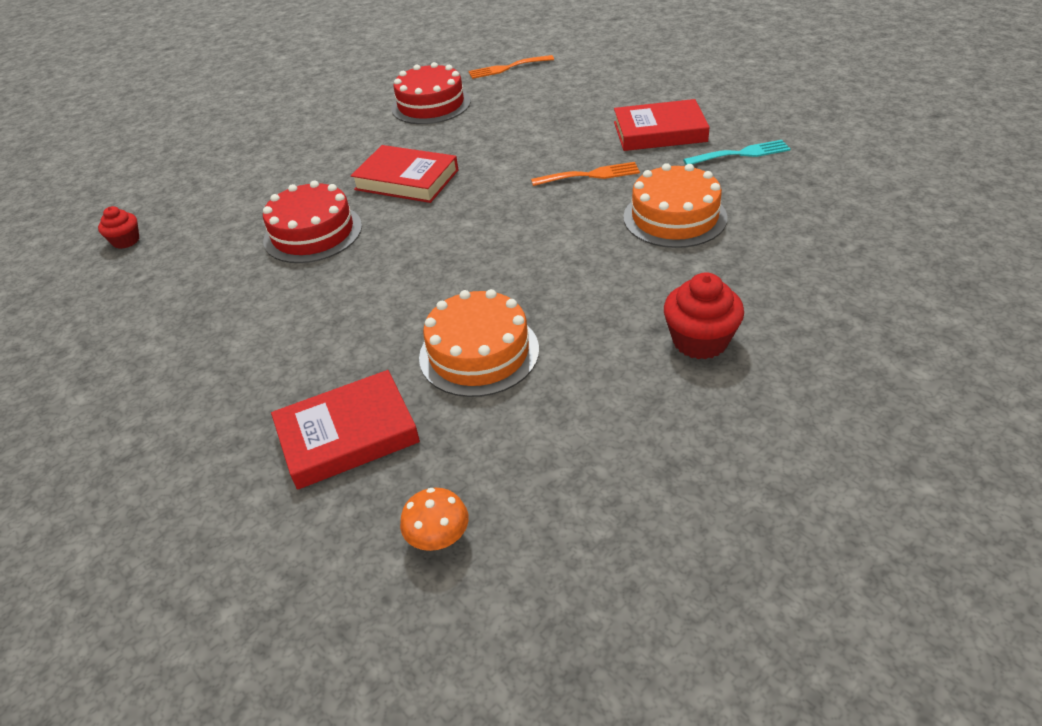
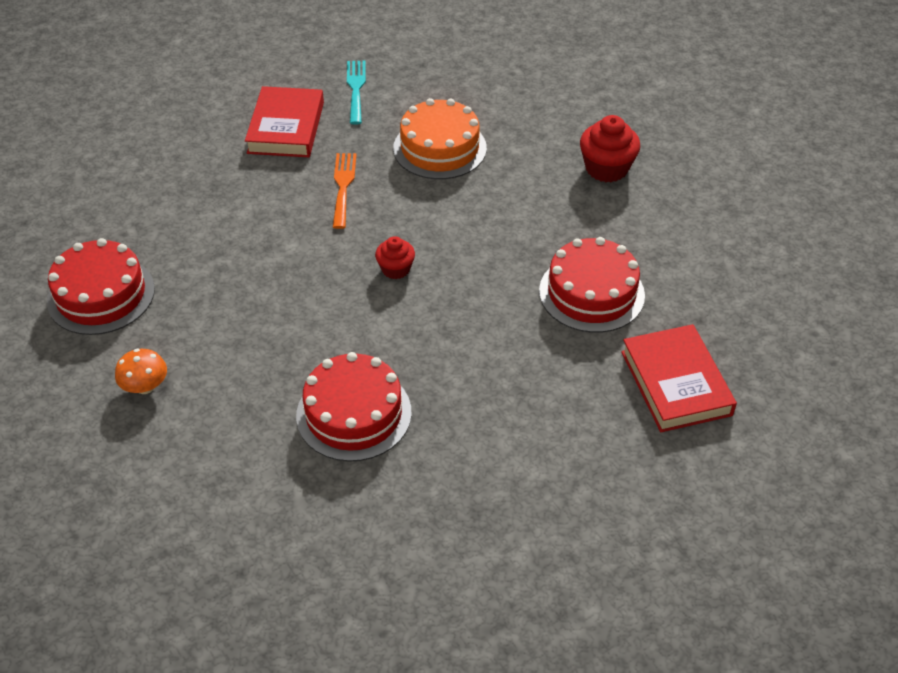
camera: 85 degrees left, 5 degrees up
red cupcake [98,206,140,249] -> red cupcake moved to [375,236,415,279]
red book [351,145,458,203] -> none
orange mushroom [400,488,469,551] -> orange mushroom moved to [115,349,167,394]
orange cake [419,289,539,397] -> red cake [539,237,645,333]
orange fork [468,55,554,79] -> none

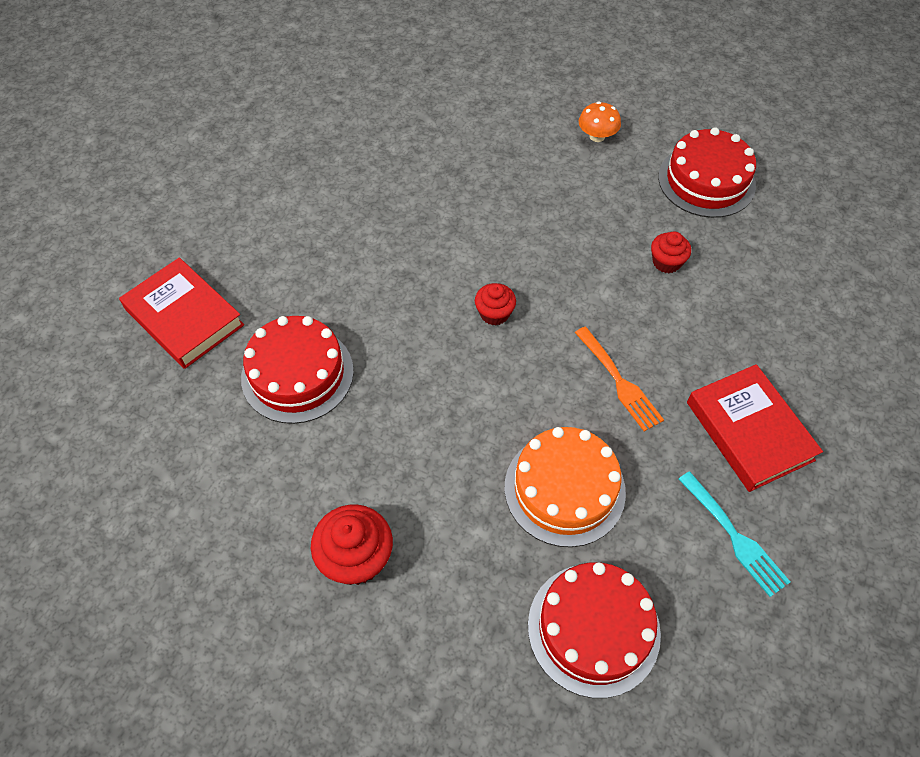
camera: 150 degrees right, 10 degrees up
red cake [296,352,412,462] -> red cake moved to [528,562,661,698]
none -> red cupcake [651,231,691,273]

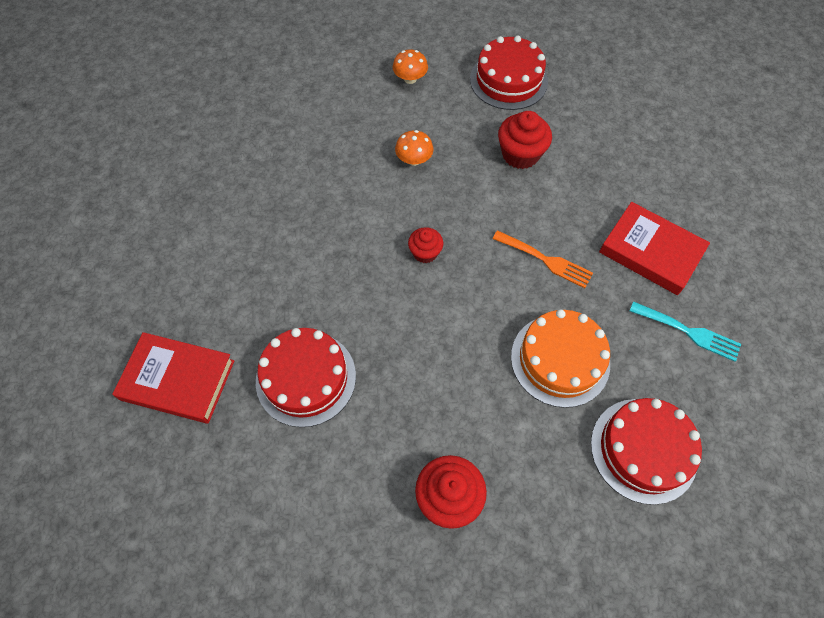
camera: 30 degrees left, 5 degrees up
red cupcake [651,231,691,273] -> red cupcake [498,111,552,169], size x1.63
none -> orange mushroom [395,130,434,166]

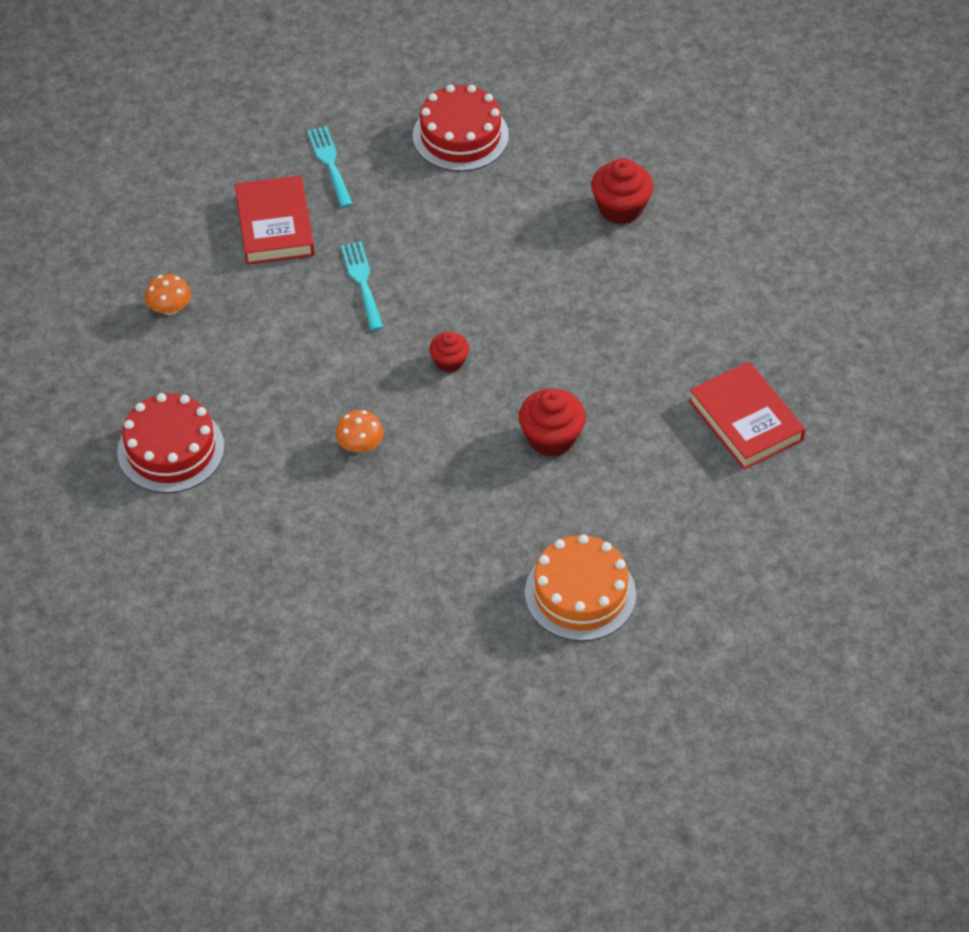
camera: 135 degrees left, 10 degrees down
red cake [256,328,356,427] -> none
orange mushroom [393,49,428,84] -> orange mushroom moved to [145,274,191,315]
orange fork [492,230,593,288] -> turquoise fork [341,242,383,331]
red cupcake [498,111,552,169] -> red cupcake moved to [519,389,586,457]
orange cake [511,309,610,408] -> orange cake moved to [525,534,636,641]

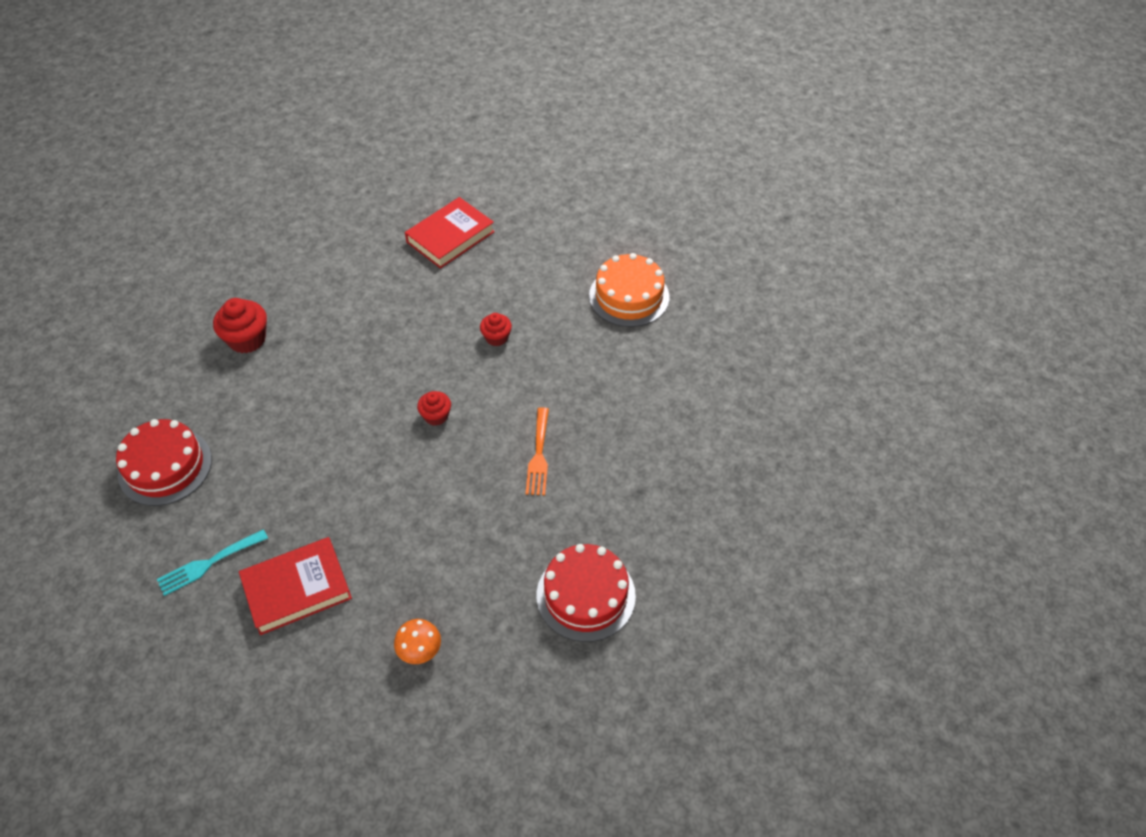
camera: 105 degrees left, 0 degrees up
orange mushroom [335,410,384,453] -> orange fork [526,407,549,495]
turquoise fork [341,242,383,331] -> none
red cupcake [519,389,586,457] -> red cupcake [480,313,512,346], size x0.61

